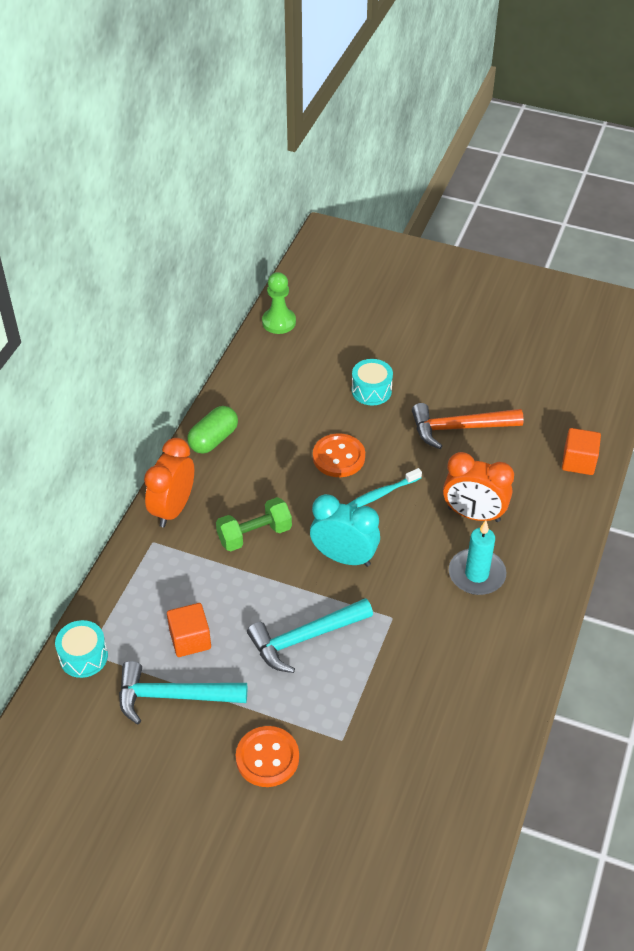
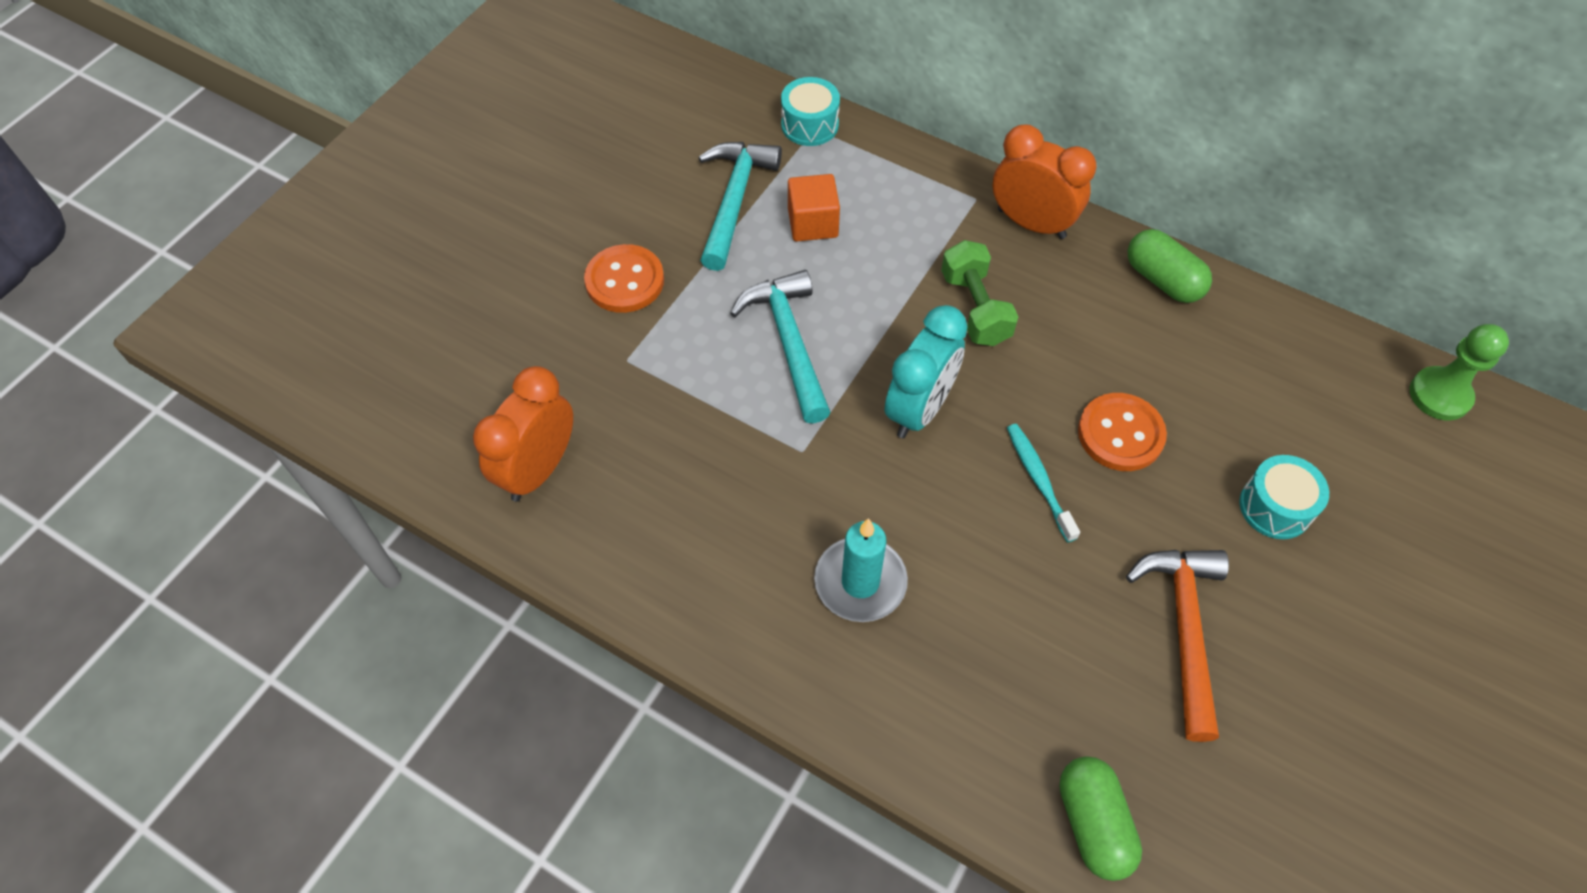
camera: 100 degrees right, 10 degrees up
orange clock [443,452,514,522] -> orange clock moved to [473,366,573,502]
orange cube [562,428,601,475] -> green capsule [1059,756,1142,881]

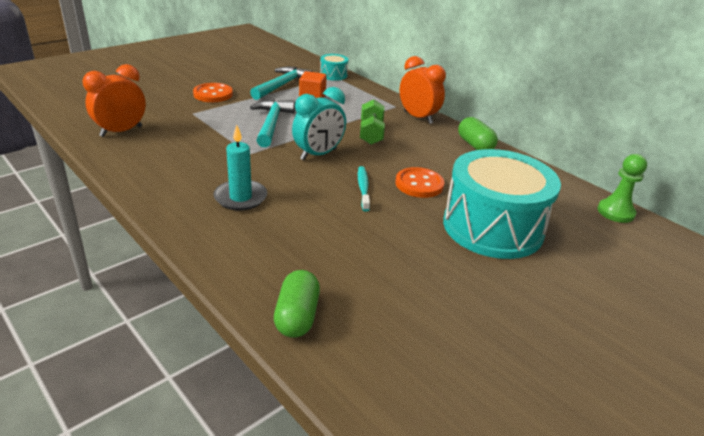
camera: 15 degrees right, 25 degrees down
orange hammer [1126,550,1229,742] -> none
turquoise drum [1239,455,1329,539] -> turquoise drum [443,149,561,259], size x2.32

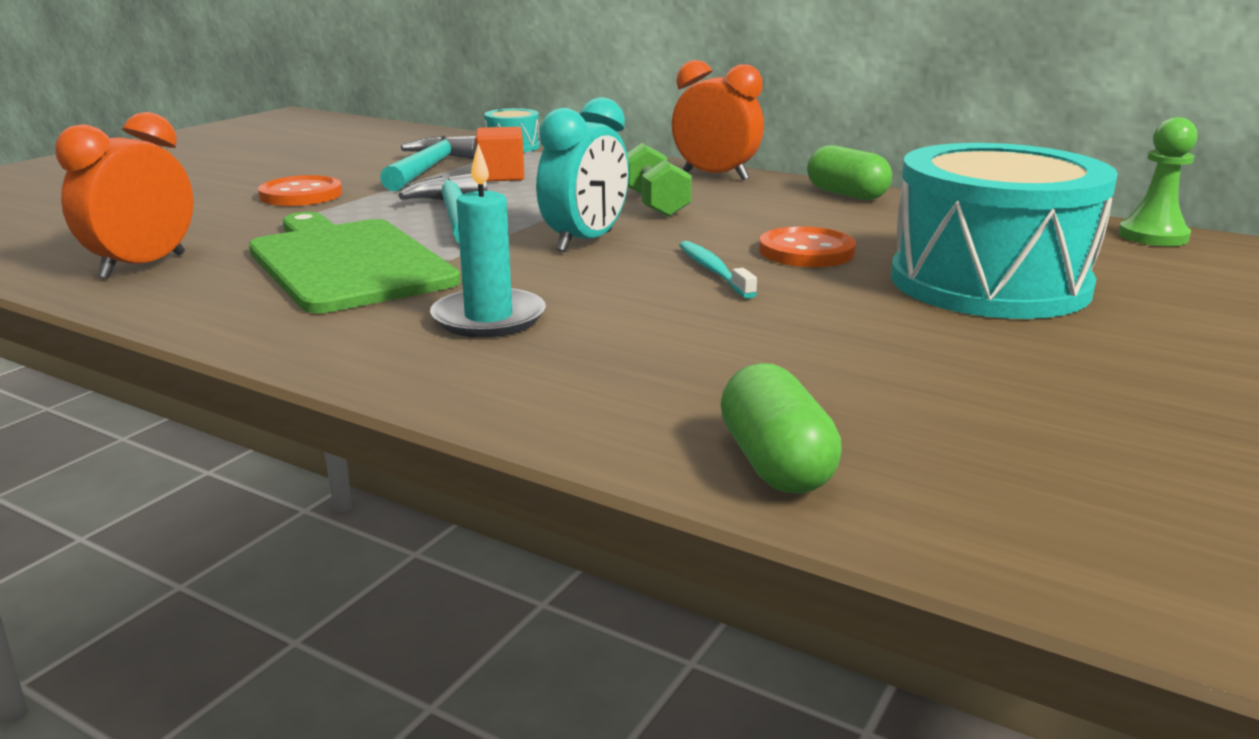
camera: 15 degrees left, 10 degrees down
none -> green cutting board [249,212,460,313]

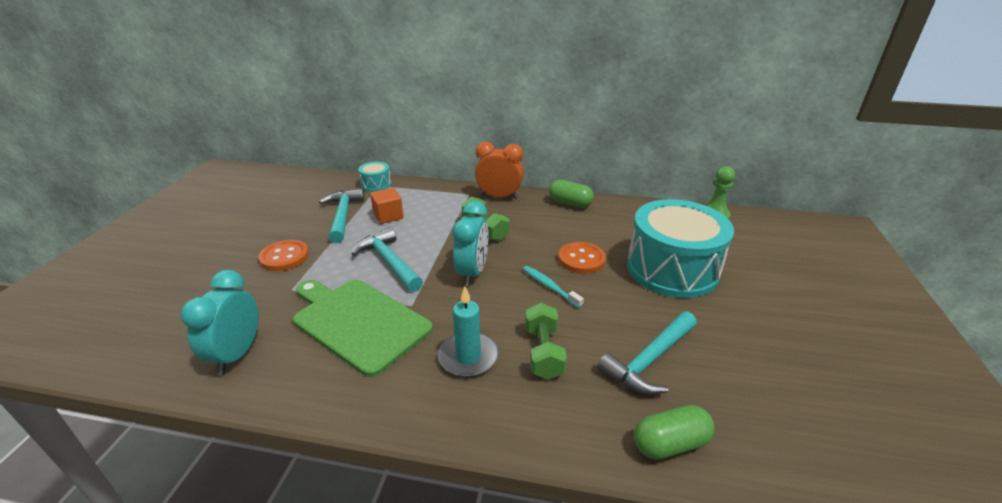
camera: 20 degrees left, 10 degrees up
orange clock [55,112,193,279] -> turquoise clock [181,270,258,374]
green capsule [720,363,842,494] -> green capsule turned 75 degrees counterclockwise [634,405,715,460]
none -> green dumbbell [525,303,567,380]
none -> turquoise hammer [597,311,697,395]

